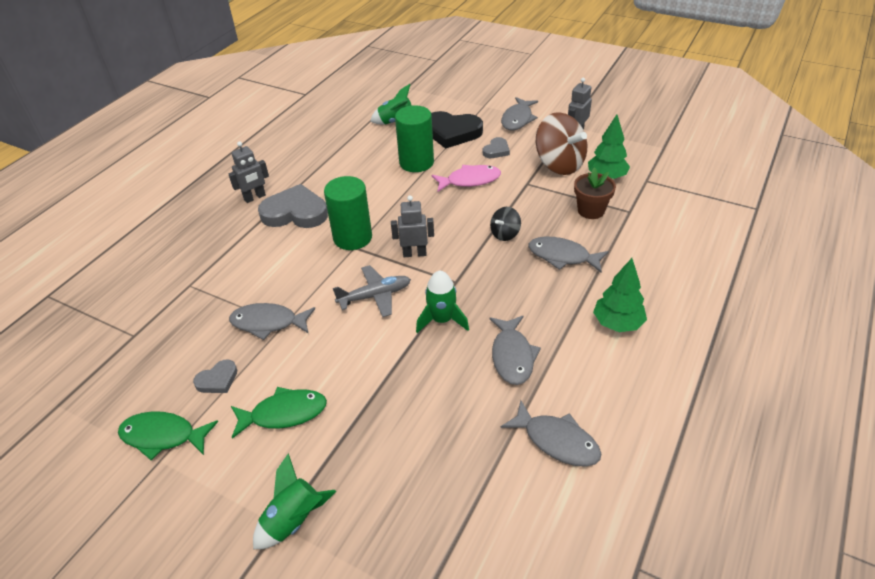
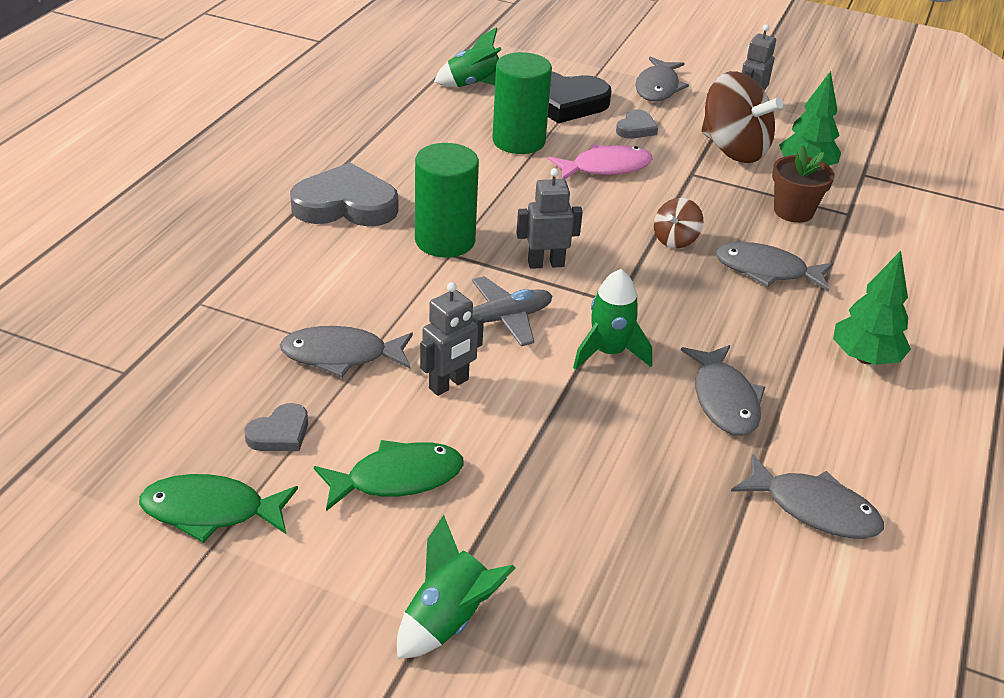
camera: 10 degrees left, 5 degrees down
grey robot [229,141,269,203] -> grey robot moved to [420,282,484,396]
black spinning top [490,207,521,241] -> brown spinning top [654,198,703,249]

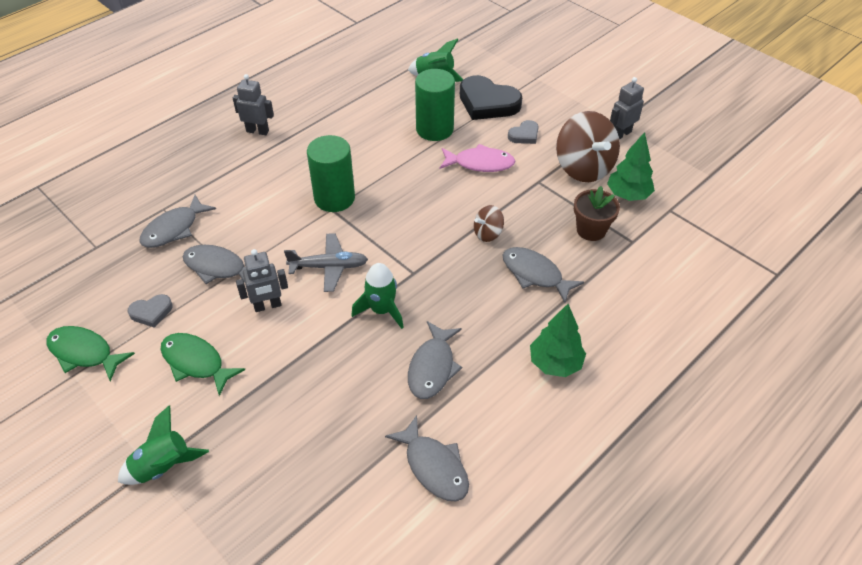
camera: 25 degrees right, 10 degrees up
grey heart [290,163,398,226] -> none
green fish [314,440,464,511] -> green fish turned 150 degrees counterclockwise [160,333,245,396]
grey robot [516,168,583,269] -> grey robot moved to [233,74,274,135]
grey fish [635,57,689,102] -> grey fish moved to [139,195,216,248]

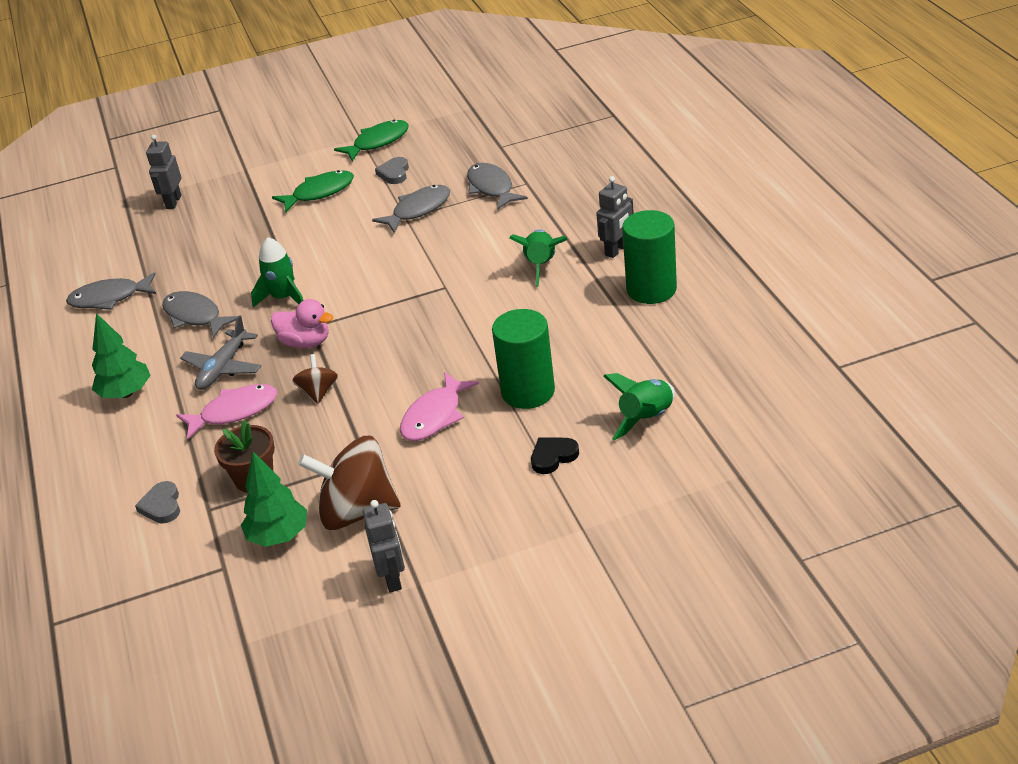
camera: 120 degrees right, 10 degrees down
green rocket [118,405,209,485] -> green rocket moved to [509,229,568,287]
grey robot [236,249,288,312] -> grey robot moved to [146,134,181,209]
grey plane [284,233,368,292] -> grey plane moved to [180,315,261,390]
green cylinder [307,135,355,212] -> green cylinder moved to [622,210,677,304]
black heart [460,75,522,120] -> black heart [531,437,579,474], size x0.50
grey fish [503,247,584,303] -> pink fish [176,384,277,440]
grey heart [508,120,539,144] -> grey heart moved to [135,481,180,523]
none -> pink duck [271,299,333,348]

